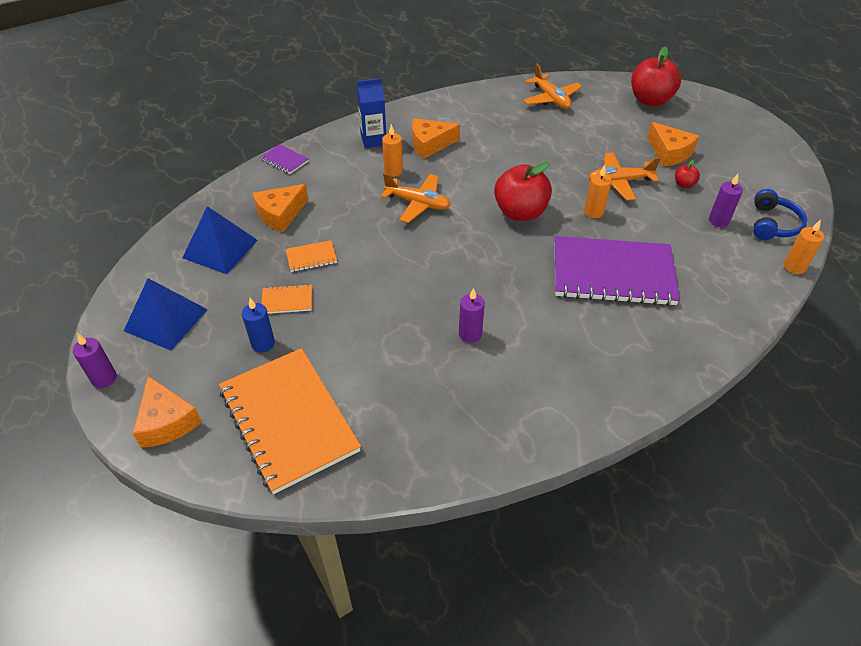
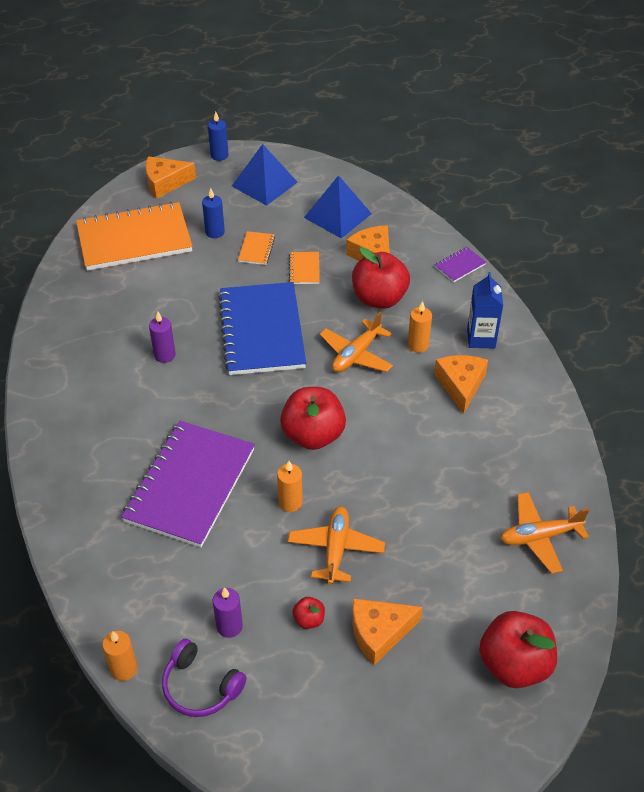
camera: 105 degrees right, 0 degrees up
purple candle [73,333,117,388] -> blue candle [208,112,228,161]
blue headphones [753,189,807,240] -> purple headphones [162,639,247,717]
none -> blue notebook [218,282,306,375]
none -> red apple [352,247,410,309]

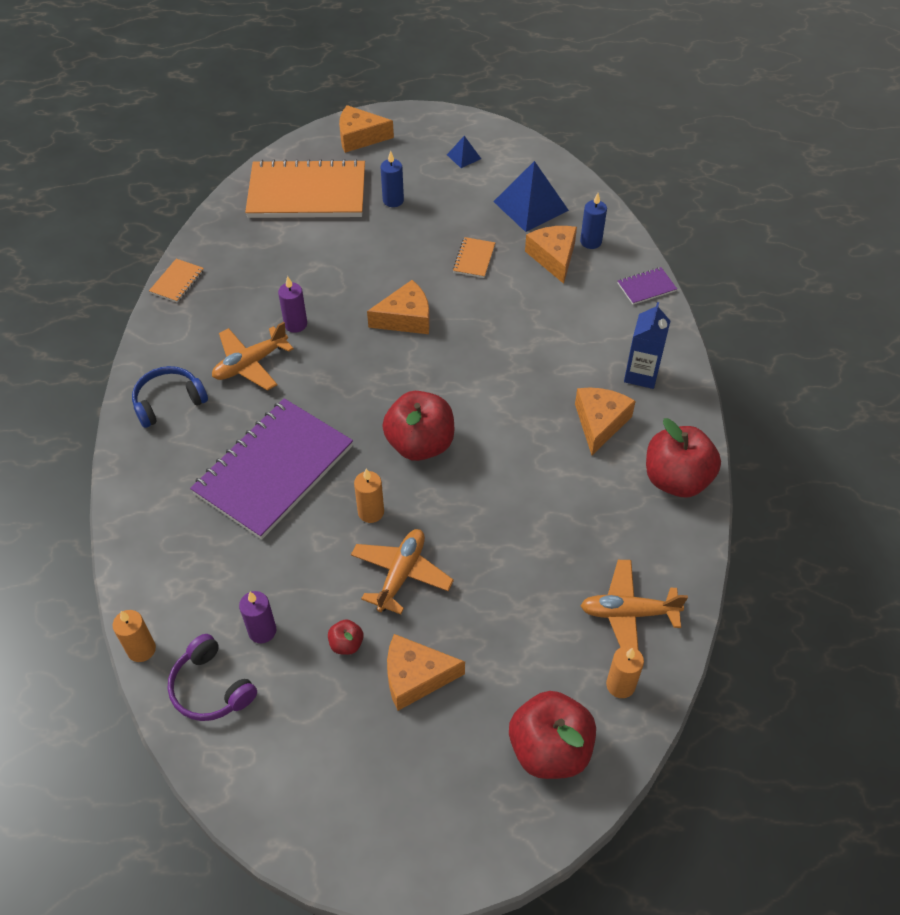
camera: 15 degrees right, 5 degrees up
blue candle [208,112,228,161] -> blue candle moved to [580,193,607,249]
blue notebook [218,282,306,375] -> orange cheese [367,280,430,334]
blue pyramid [232,144,298,206] -> blue pyramid [447,136,481,168], size x0.48
orange notebook [238,231,275,265] -> orange notebook moved to [149,259,204,303]
orange plane [320,312,393,372] -> orange plane moved to [212,322,294,391]
red apple [352,247,410,309] -> red apple moved to [646,418,721,497]
orange candle [408,301,432,353] -> orange candle moved to [606,646,644,698]
none -> blue headphones [132,366,208,428]

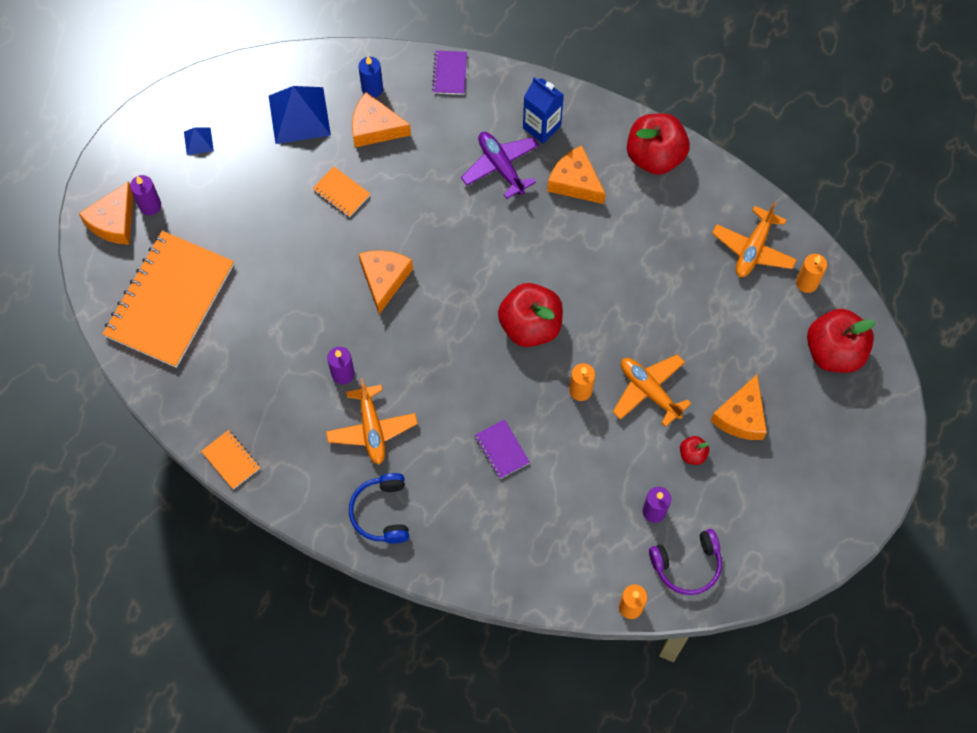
camera: 65 degrees left, 15 degrees up
purple notebook [190,398,353,539] -> purple notebook [475,419,530,479], size x0.41
blue candle [381,151,404,207] -> none
none -> purple candle [130,175,161,215]
none -> purple plane [461,132,539,199]

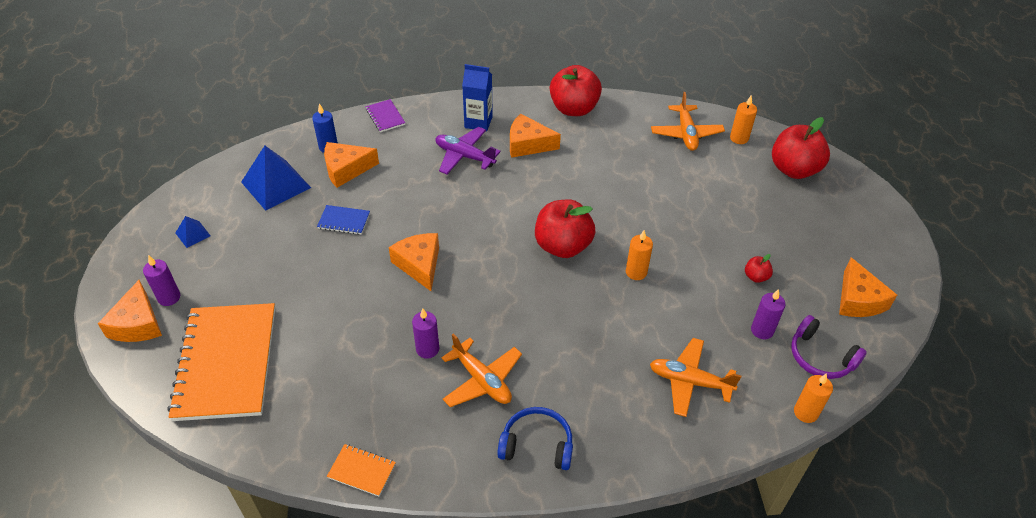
camera: 30 degrees left, 20 degrees down
orange notebook [312,166,370,217] -> blue notebook [317,205,370,235]
blue headphones [349,473,409,544] -> blue headphones turned 135 degrees clockwise [497,407,573,470]
purple notebook [475,419,530,479] -> none
orange plane [613,354,692,427] -> orange plane moved to [650,338,741,417]
purple headphones [649,529,722,595] -> purple headphones turned 90 degrees clockwise [791,315,867,379]
orange cheese [710,375,767,440] -> orange cheese moved to [839,257,897,317]

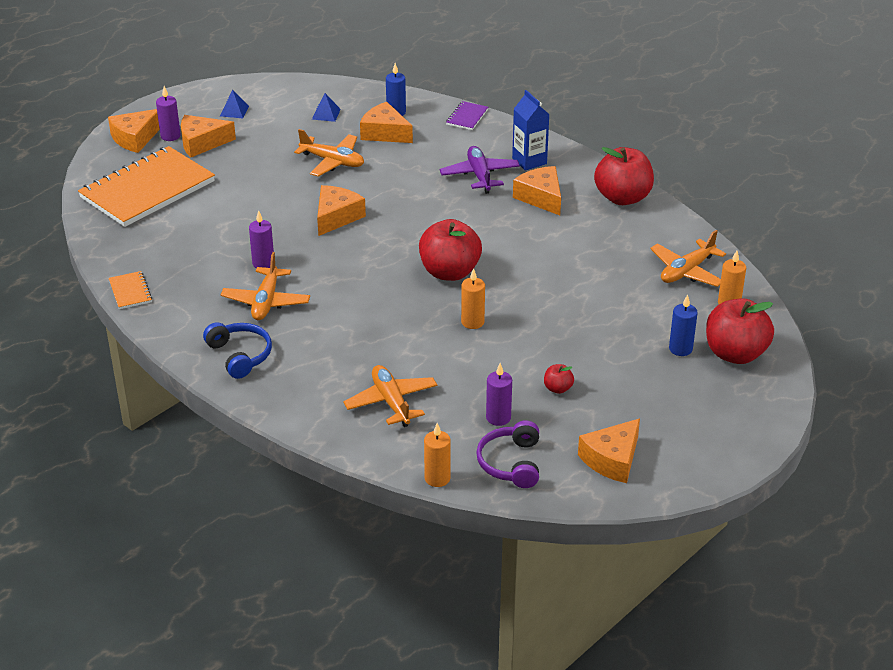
camera: 50 degrees right, 10 degrees down
blue pyramid [241,146,311,211] -> blue pyramid [312,93,341,122], size x0.48
blue notebook [317,205,370,235] -> orange plane [294,129,364,177]
none -> orange cheese [181,115,236,157]
none -> blue candle [669,294,698,356]

